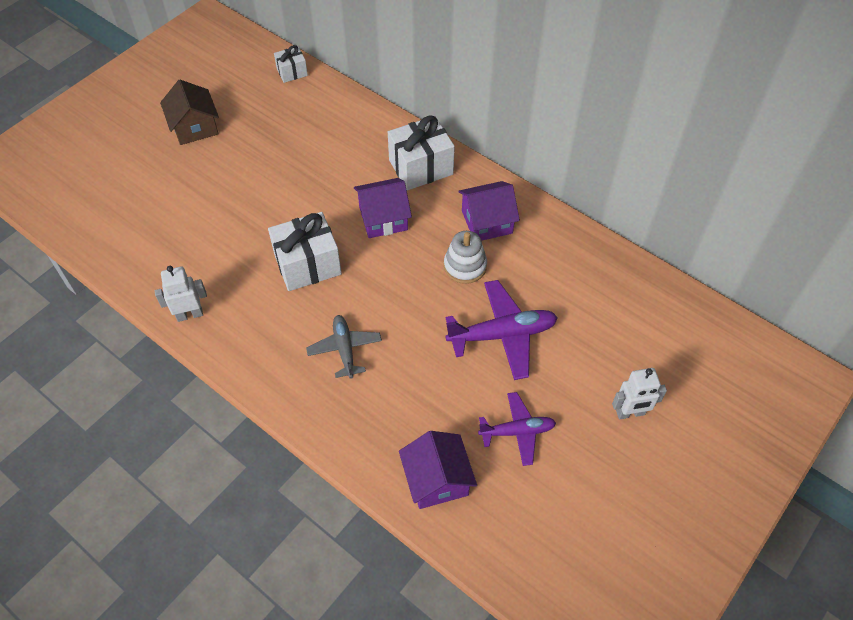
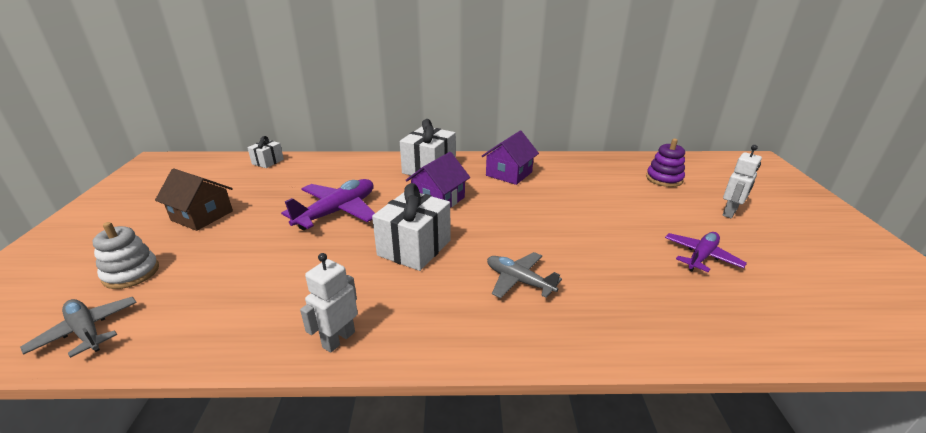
camera: 40 degrees left, 25 degrees down
purple house [399,431,477,509] -> none
white stacking toy [444,231,487,284] -> white stacking toy moved to [93,222,159,289]
purple plane [445,280,558,380] -> purple plane moved to [281,179,375,230]
none -> grey plane [20,297,137,358]
none -> purple stacking toy [646,139,685,187]

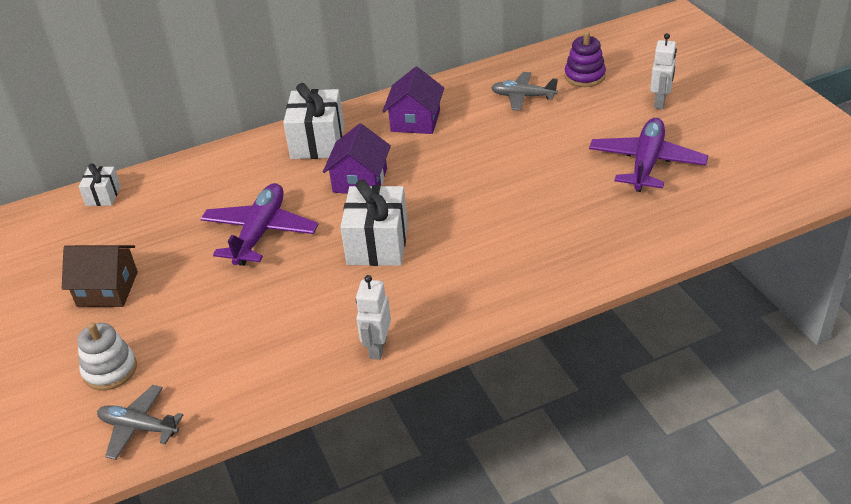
camera: 20 degrees left, 10 degrees up
grey plane [487,252,562,299] -> grey plane moved to [491,72,558,111]
purple plane [665,232,747,272] -> purple plane [589,118,708,192], size x1.56

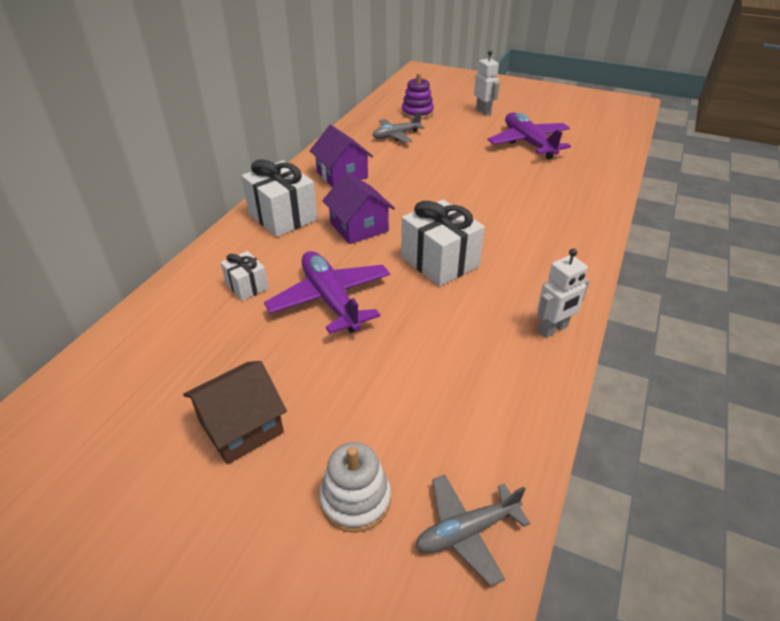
camera: 45 degrees left, 0 degrees up
white gift [79,164,121,206] -> white gift moved to [221,251,269,301]
white robot [356,275,391,360] -> white robot turned 90 degrees counterclockwise [537,249,589,338]

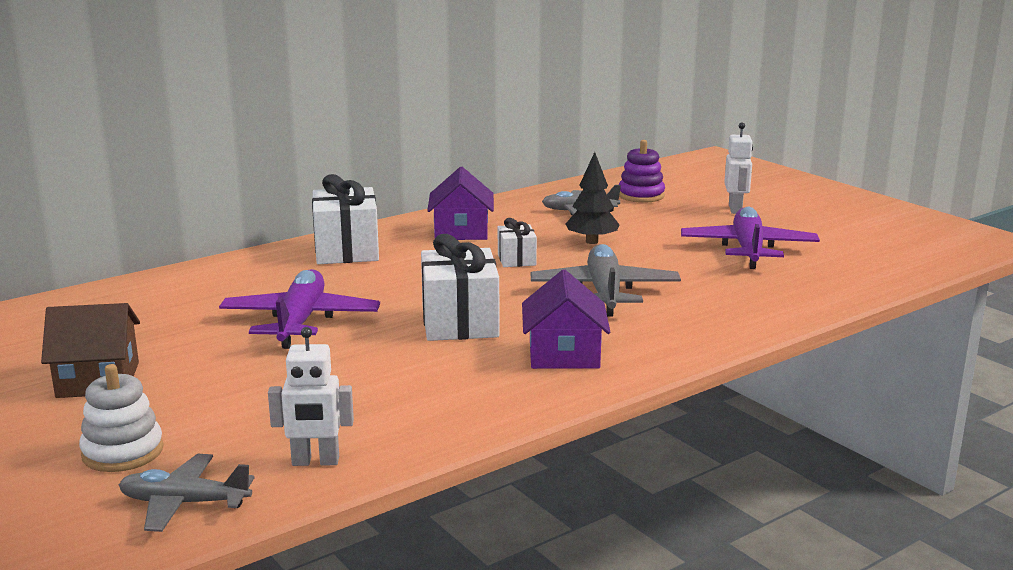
camera: 30 degrees right, 20 degrees down
white gift [221,251,269,301] -> white gift moved to [498,218,537,267]
purple house [322,172,395,244] -> purple house moved to [522,270,610,369]
white robot [537,249,589,338] -> white robot moved to [268,327,354,466]
none -> grey plane [531,244,681,316]
none -> black tree [566,152,620,244]

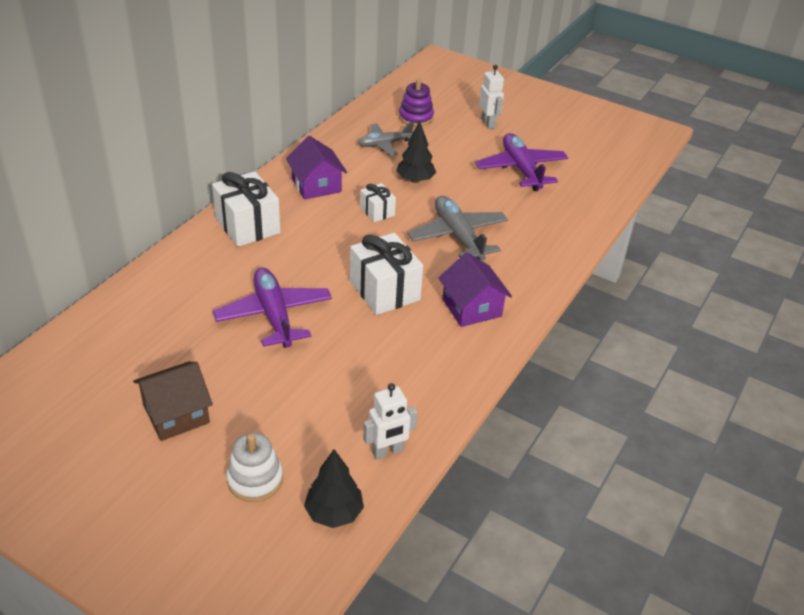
camera: 25 degrees left, 20 degrees up
grey plane [119,454,254,532] -> black tree [304,449,364,528]

